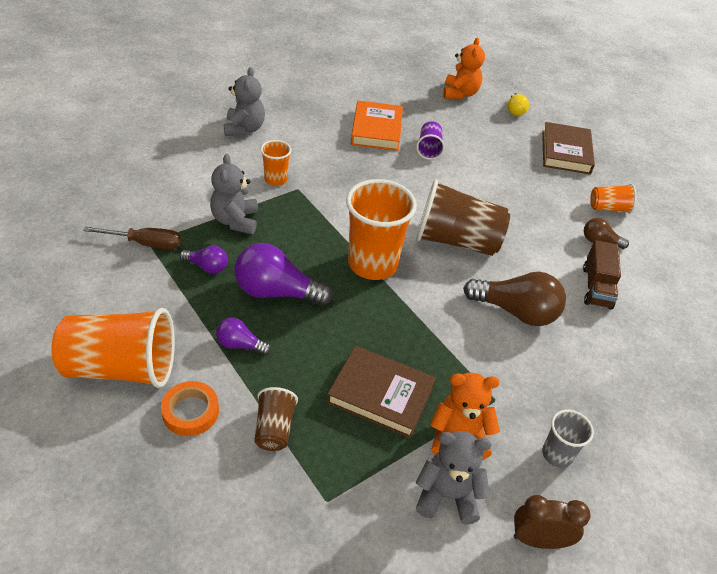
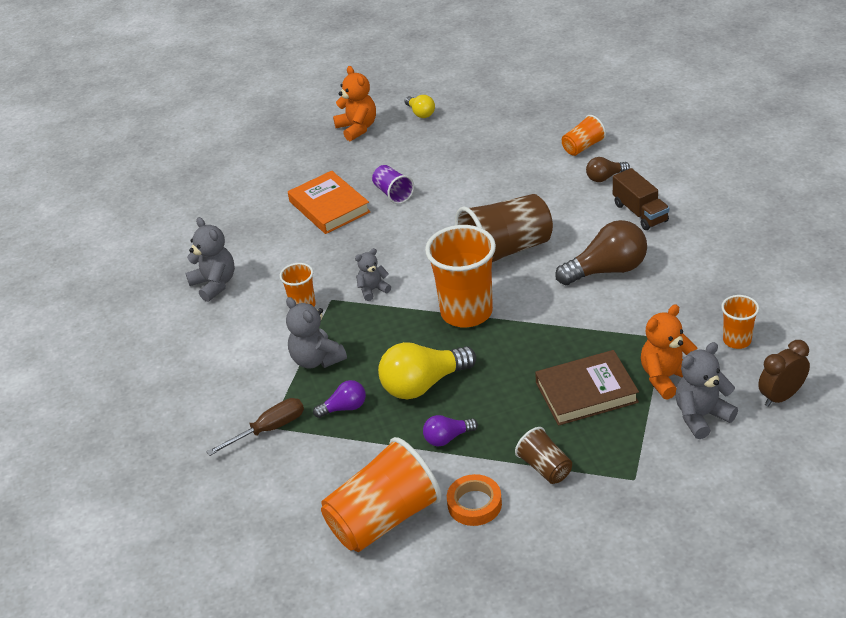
camera: 30 degrees left, 5 degrees down
purple light bulb [234,243,333,306] -> yellow light bulb [378,342,476,399]
brown book [542,122,595,175] -> none
grey cup [542,410,594,468] -> orange cup [721,295,759,349]
none -> grey teddy bear [355,248,391,301]

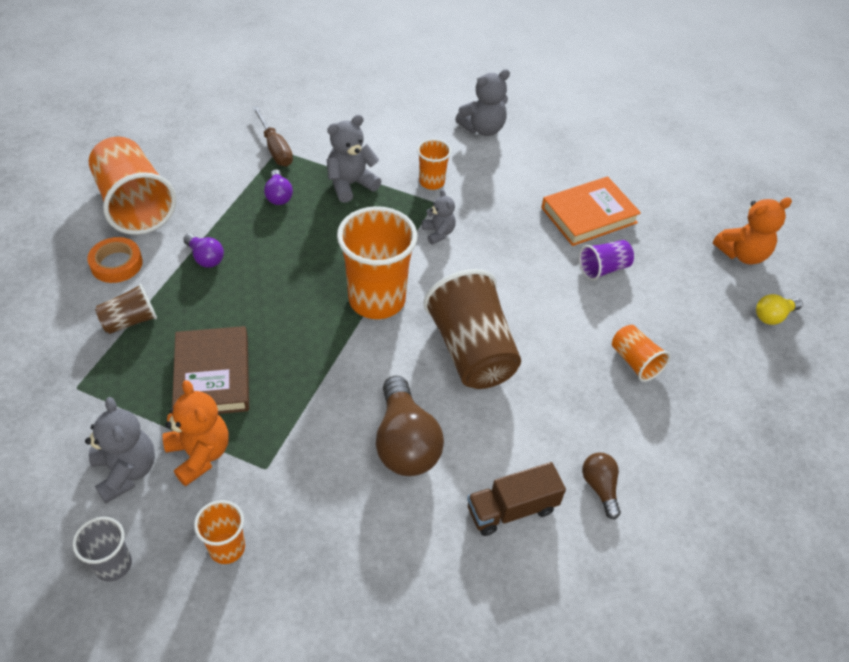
camera: 90 degrees right, 10 degrees up
yellow light bulb [378,342,476,399] -> none
purple light bulb [423,415,478,446] -> purple light bulb turned 150 degrees clockwise [183,234,224,268]
orange cup [562,115,606,156] -> orange cup moved to [612,325,671,382]
brown clock [758,340,810,407] -> grey cup [72,517,132,582]

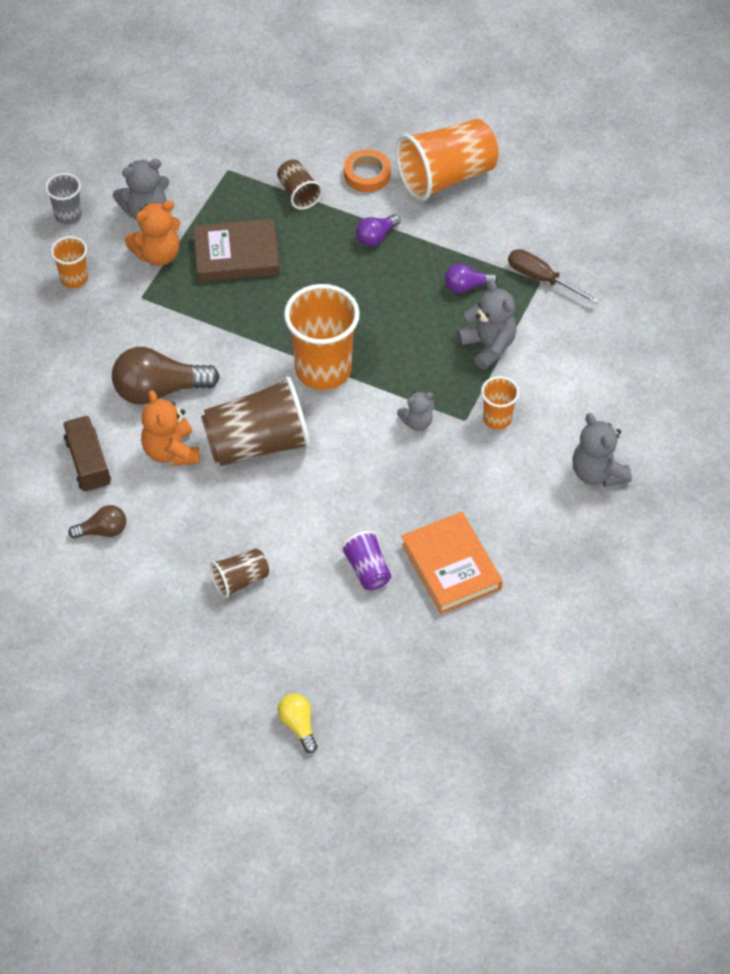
camera: 95 degrees right, 5 degrees up
brown screwdriver [252,106,293,166] -> brown screwdriver turned 60 degrees clockwise [508,249,599,304]
orange cup [612,325,671,382] -> brown cup [210,548,269,598]
orange teddy bear [713,197,792,265] -> orange teddy bear moved to [141,390,200,466]

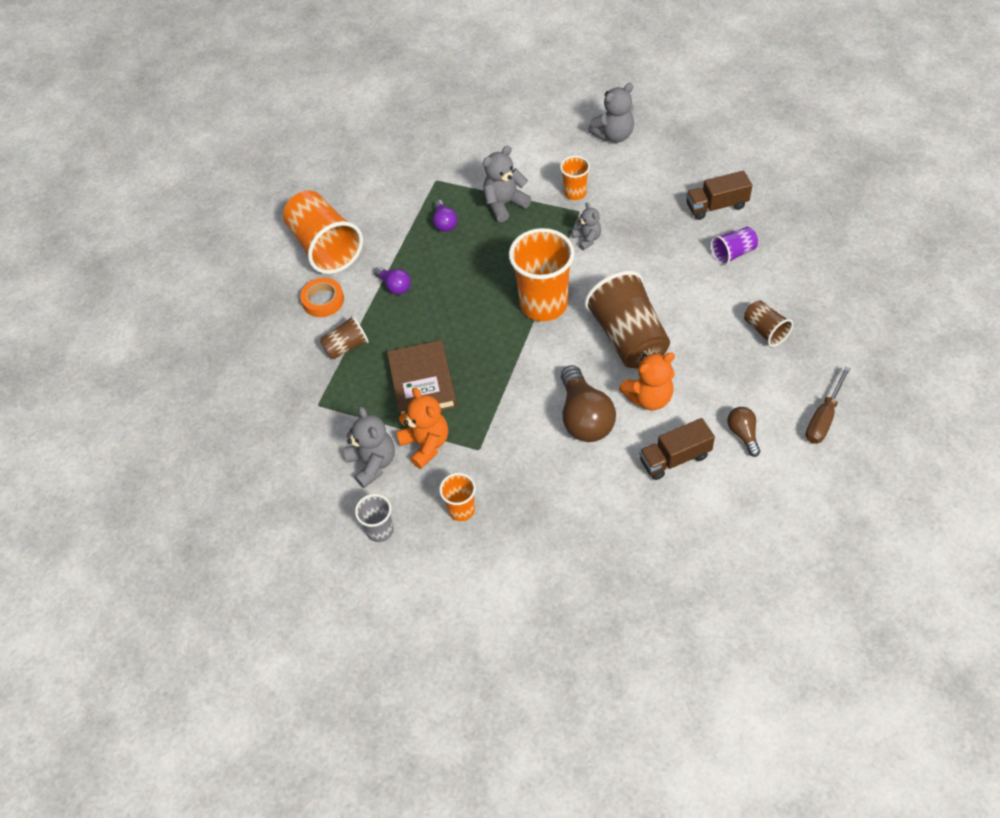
camera: 90 degrees left, 0 degrees up
yellow light bulb [278,693,317,753] -> none
orange book [401,512,503,614] -> brown truck [686,171,752,220]
brown screwdriver [508,249,599,304] -> brown screwdriver moved to [806,366,851,444]

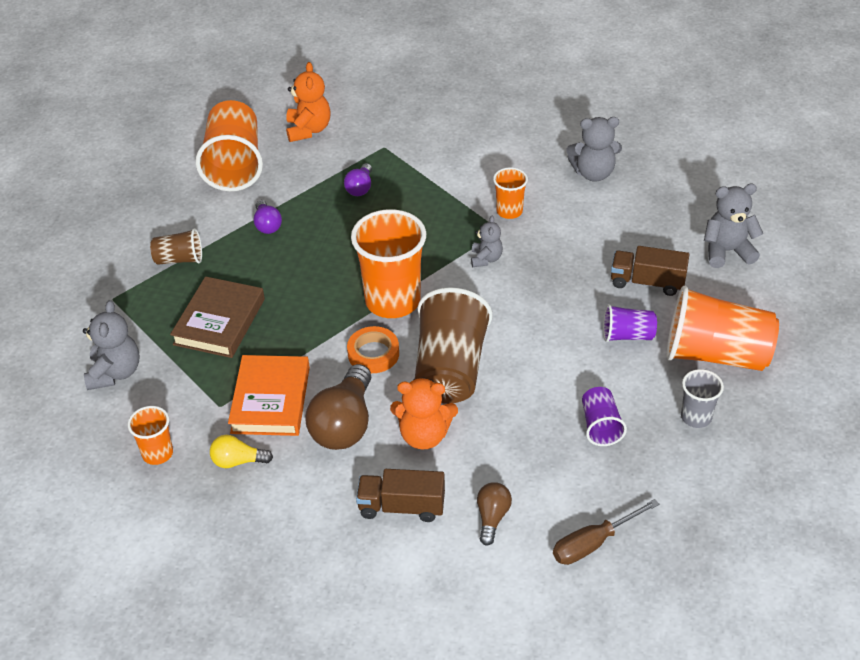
camera: 25 degrees right, 10 degrees down
orange tape [300,278,344,317] -> orange tape moved to [347,326,399,373]
grey cup [355,494,394,542] -> grey cup moved to [681,369,724,428]
orange teddy bear [396,387,448,469] -> orange teddy bear moved to [286,62,331,142]
grey teddy bear [483,146,531,222] -> grey teddy bear moved to [704,184,763,268]
brown cup [744,300,793,347] -> purple cup [582,387,627,446]
none -> yellow light bulb [210,435,273,468]
none -> orange book [228,355,310,436]
none -> orange cup [667,286,779,371]

